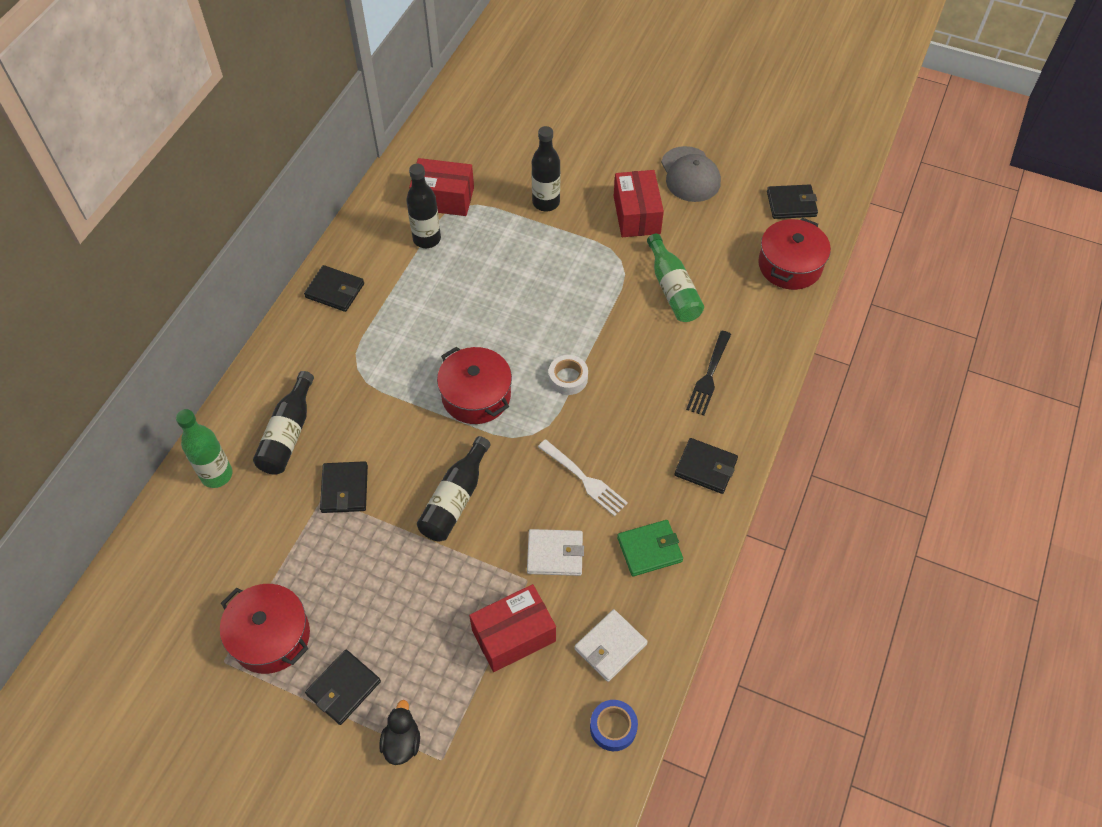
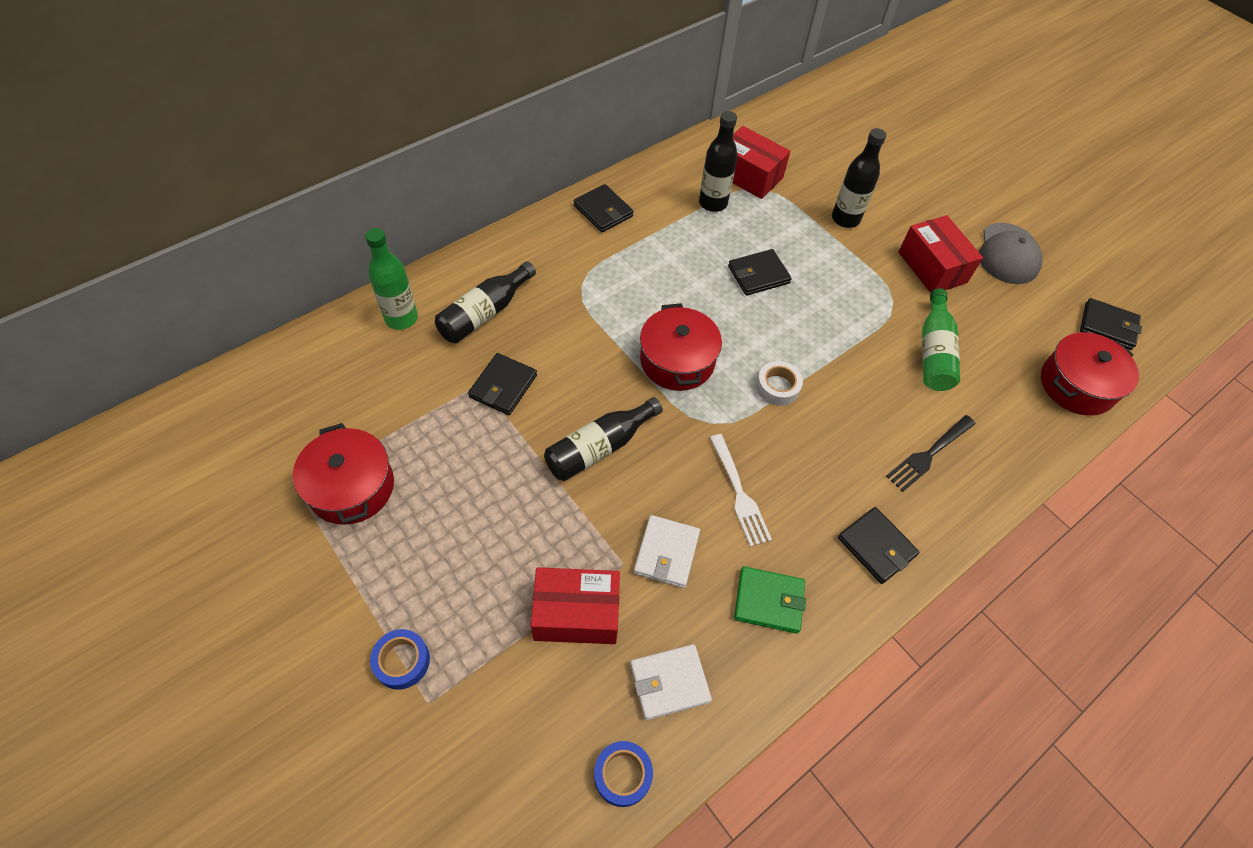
camera: 25 degrees right, 0 degrees up
black wallet [305,650,381,725] -> black wallet moved to [728,249,792,296]
black duck [379,700,420,765] -> blue tape [370,629,430,690]
white wallet [527,529,584,576] -> white wallet turned 75 degrees clockwise [634,515,700,588]
red box [614,170,664,237] -> red box turned 45 degrees counterclockwise [898,215,983,293]

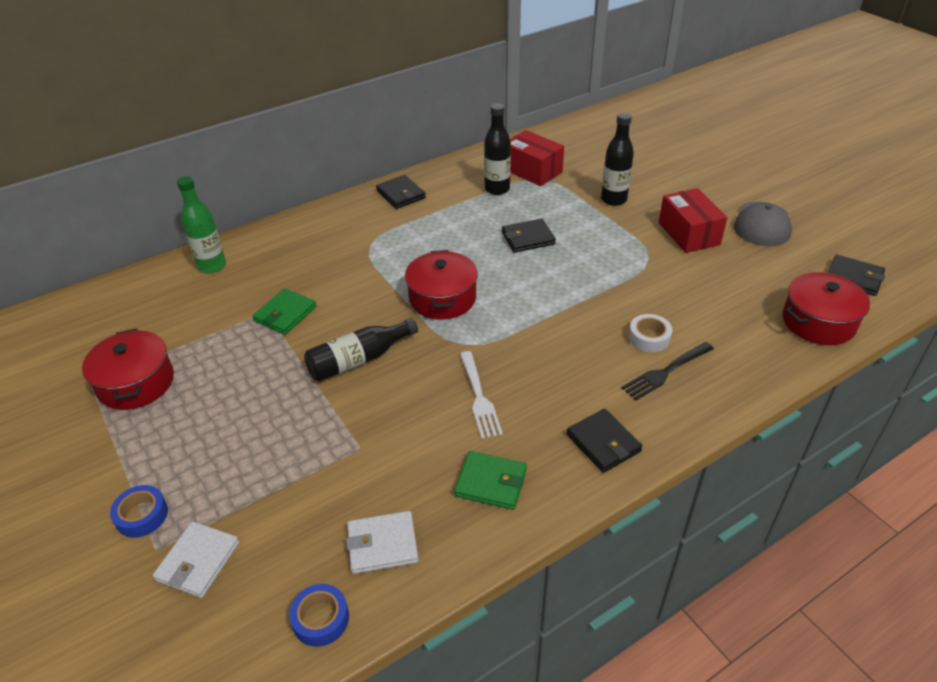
camera: 10 degrees right, 15 degrees down
black bottle [435,261,536,343] -> none
black wallet [468,353,537,415] -> green wallet [253,288,317,335]
red box [531,567,620,644] -> none
white wallet [634,515,700,588] -> white wallet moved to [153,521,239,598]
white tape [756,361,803,406] -> white tape moved to [629,314,673,352]
green bottle [922,288,960,391] -> none

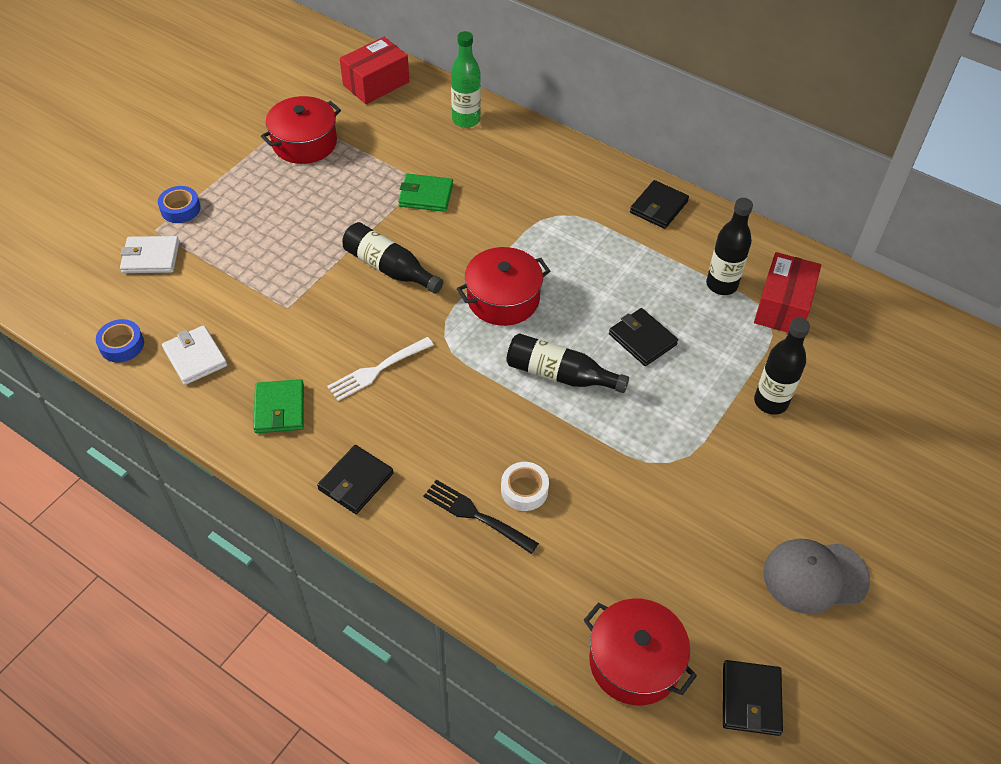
camera: 65 degrees right, 10 degrees up
red box [659,188,728,253] -> red box moved to [340,37,409,104]
none -> black bottle [506,333,629,393]

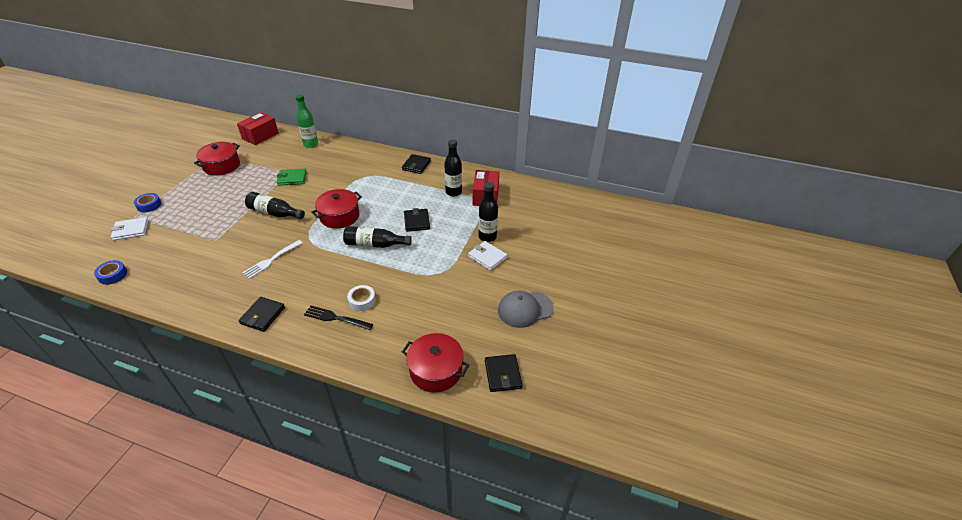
camera: 15 degrees left, 10 degrees down
white wallet [162,325,227,385] -> white wallet moved to [468,241,507,271]
green wallet [253,379,304,433] -> none
black wallet [609,308,678,366] -> black wallet turned 45 degrees clockwise [404,208,430,232]

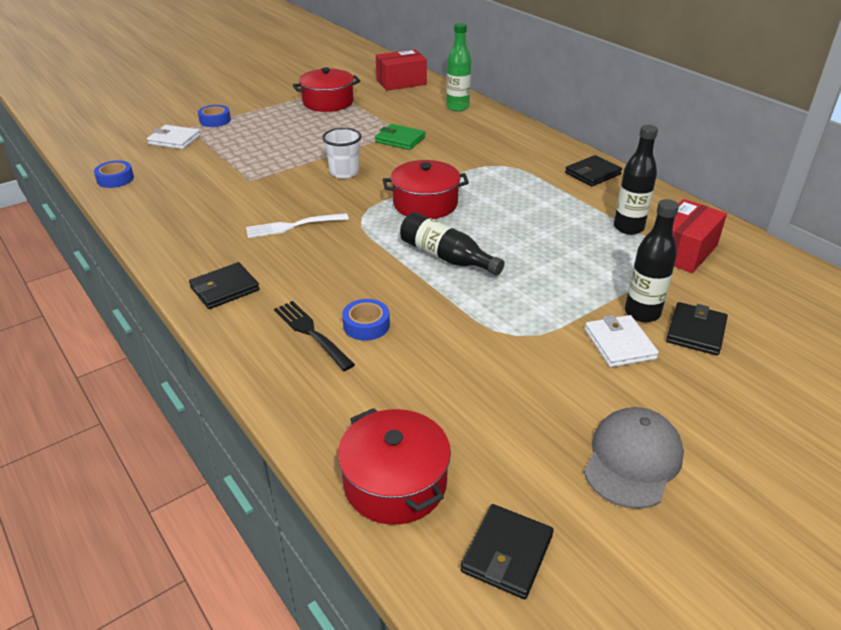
camera: 35 degrees right, 5 degrees down
black bottle [245,192,305,219] -> white cup [322,128,361,179]
white tape [347,285,376,311] -> blue tape [342,299,390,341]
black wallet [404,208,430,232] -> black wallet moved to [666,302,728,355]
grey cap [498,291,554,328] -> grey cap turned 105 degrees clockwise [584,407,684,509]

